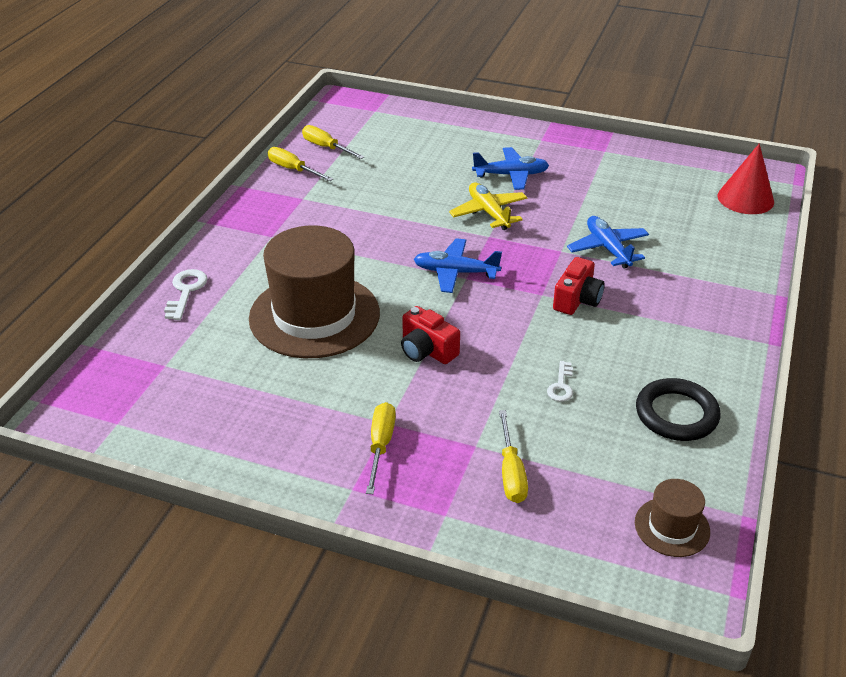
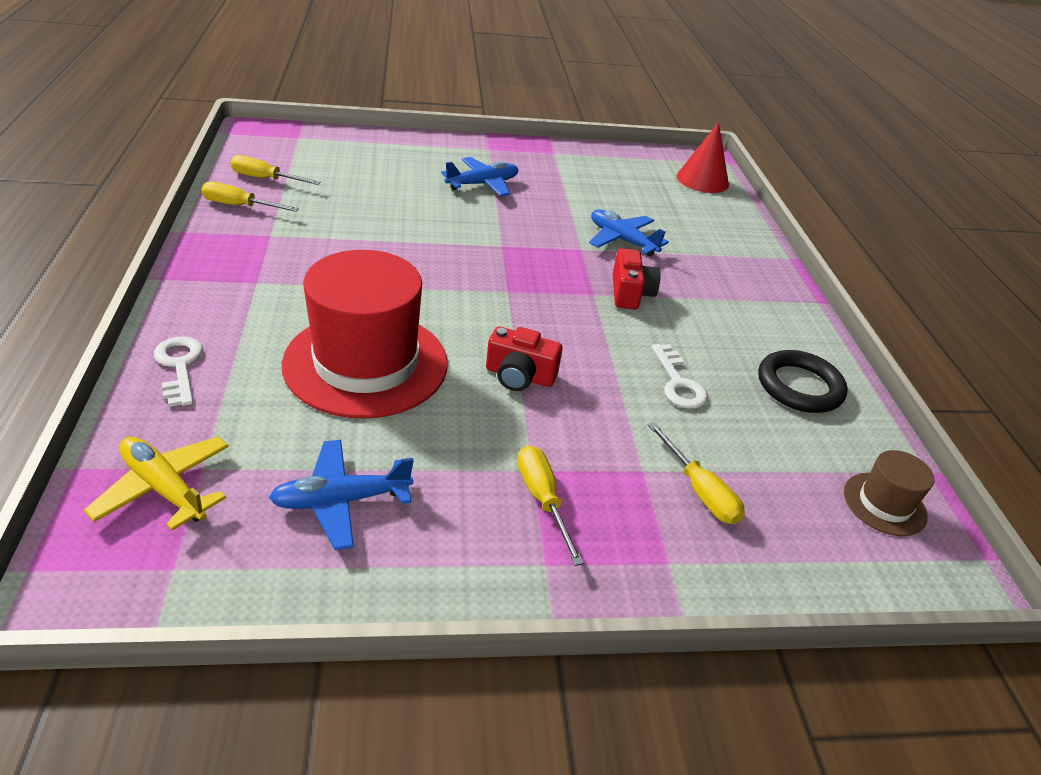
camera: 30 degrees left, 0 degrees up
brown hat [249,226,380,358] -> red hat [282,250,448,419]
blue plane [414,238,502,293] -> blue plane moved to [269,440,414,550]
yellow plane [449,183,527,230] -> yellow plane moved to [84,436,229,531]
white key [547,361,573,401] -> white key [652,344,708,409], size x1.51

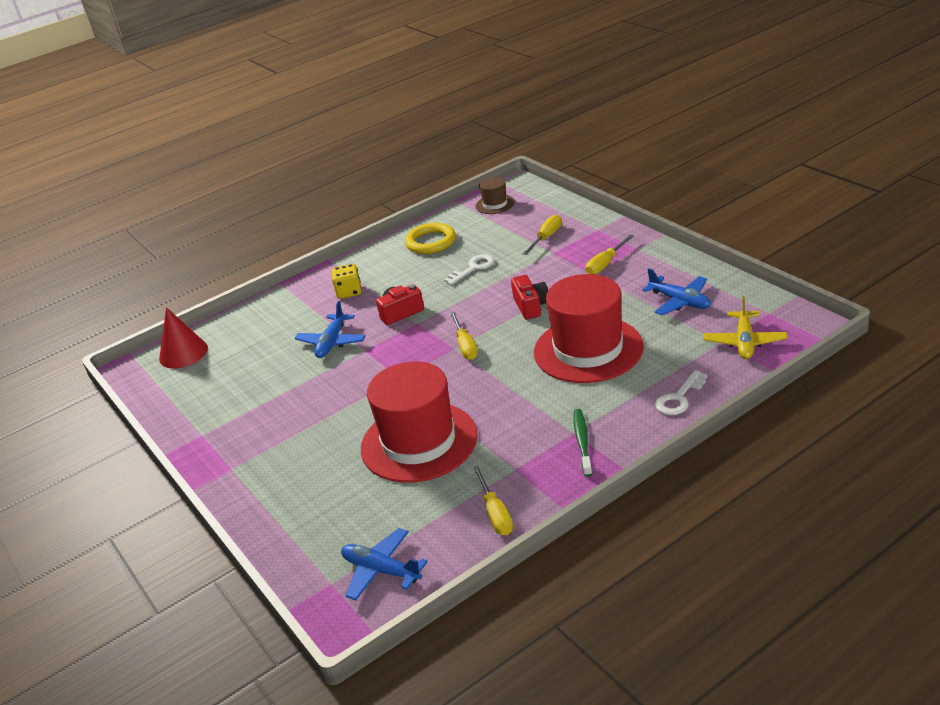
camera: 110 degrees left, 5 degrees down
yellow screwdriver [230,155,321,185] -> yellow screwdriver moved to [450,312,478,360]
blue plane [441,157,519,196] -> blue plane moved to [341,528,428,601]
black ring [758,350,848,413] -> yellow ring [405,223,456,254]
none -> yellow dice [332,264,362,299]
none -> red hat [361,361,478,483]
none -> green toothbrush [574,409,592,477]

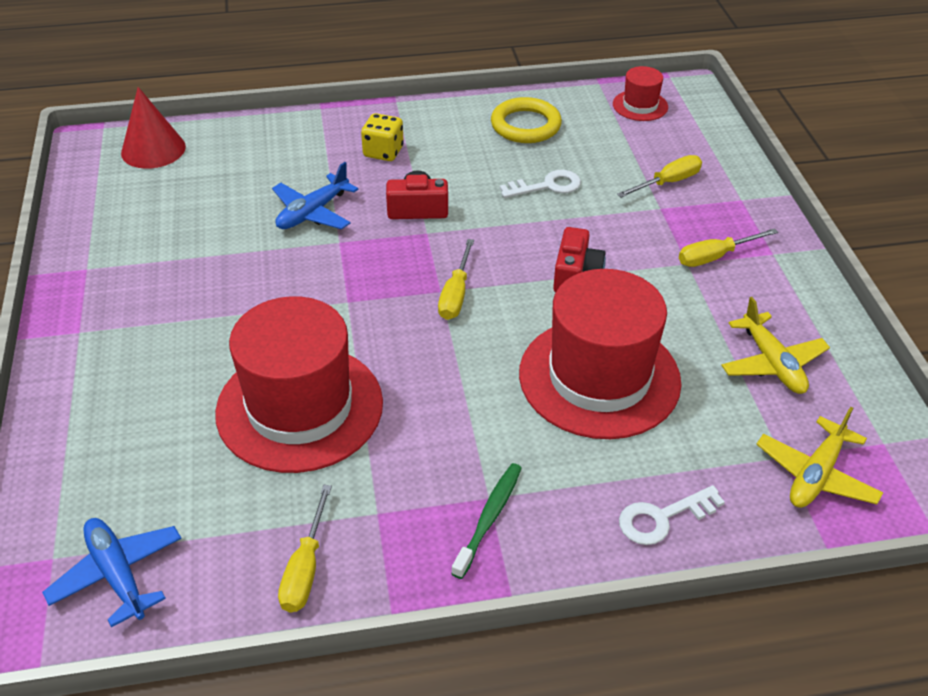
camera: 20 degrees right, 10 degrees up
brown hat [476,177,515,214] -> red hat [613,66,668,121]
blue plane [642,268,711,315] -> yellow plane [721,297,830,394]

